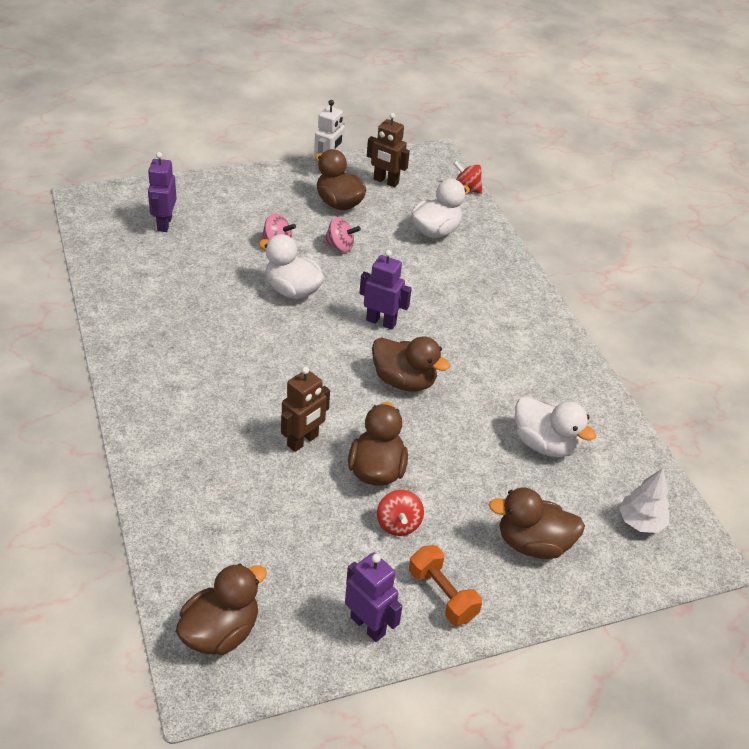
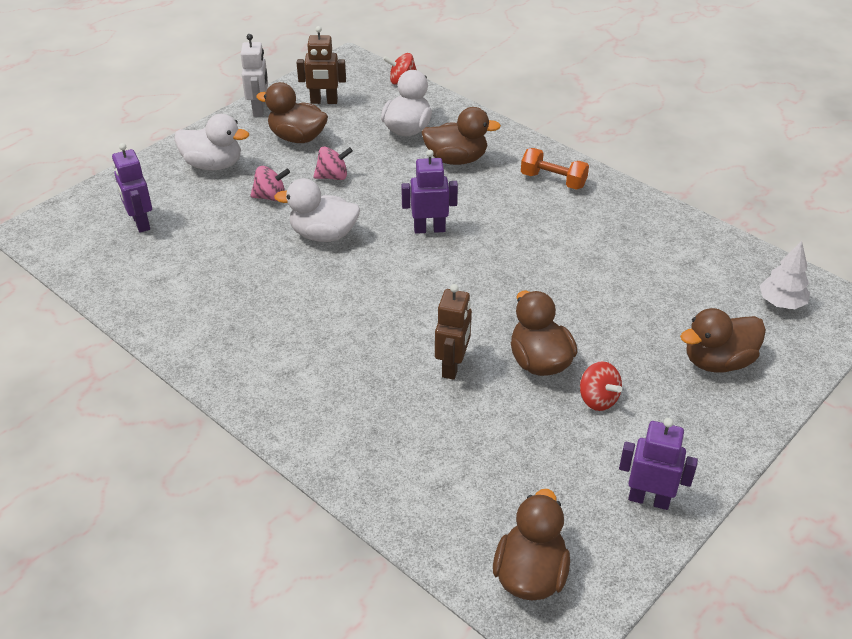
camera: 25 degrees left, 0 degrees up
brown duck [372,336,450,391] -> brown duck moved to [421,107,501,165]
orange dumbbell [409,545,482,625] -> orange dumbbell moved to [521,148,589,190]
white duck [515,396,596,457] -> white duck moved to [174,114,249,170]

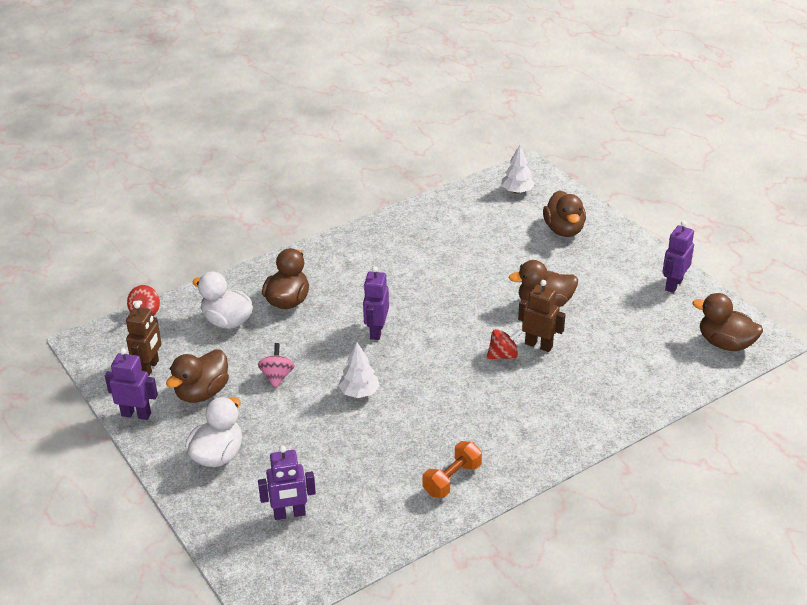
camera: 75 degrees left, 5 degrees down
white robot [241,34,268,117] -> purple robot [105,348,158,420]
pink spinning top [250,166,290,201] -> none
white duck [274,178,360,242] -> white tree [338,342,379,398]
orange dumbbell [521,148,589,190] -> orange dumbbell moved to [423,441,482,498]
red spinning top [580,361,622,411] -> red spinning top moved to [487,329,523,359]

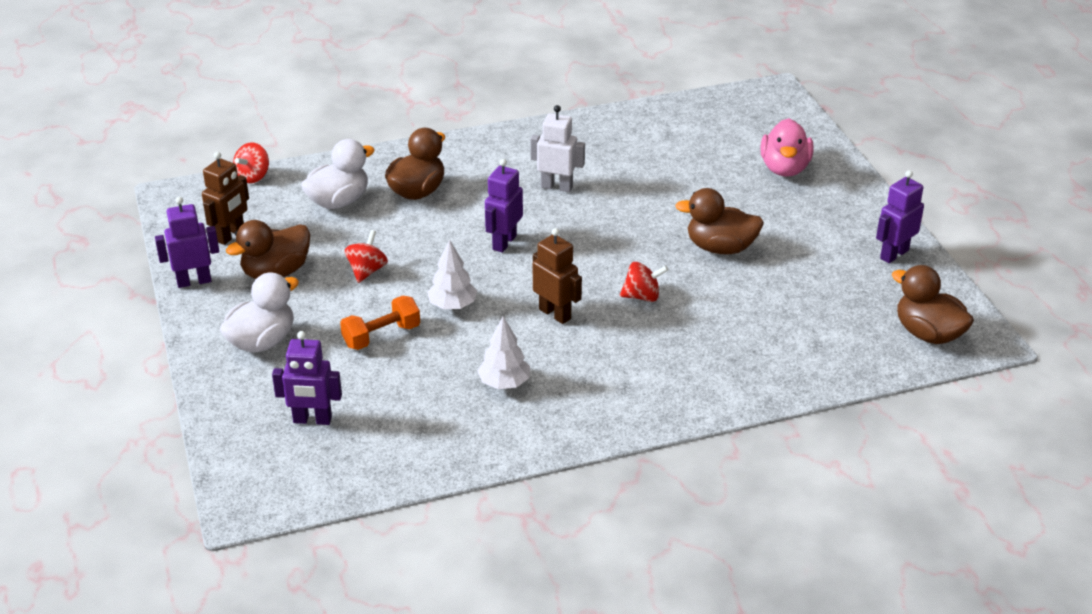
camera: 15 degrees right, 0 degrees up
purple robot [105,348,158,420] -> purple robot turned 45 degrees counterclockwise [155,197,219,288]
white duck [192,272,253,329] -> white duck turned 90 degrees clockwise [301,139,375,209]
pink spinning top [258,343,295,389] -> red spinning top [345,230,388,283]
orange dumbbell [423,441,482,498] -> orange dumbbell moved to [340,296,420,350]
white tree [501,145,535,194] -> white tree moved to [477,317,530,389]
brown robot [518,280,566,352] -> brown robot moved to [533,228,582,324]
brown duck [543,190,586,237] -> pink duck [760,118,814,177]
none -> white robot [531,105,585,192]

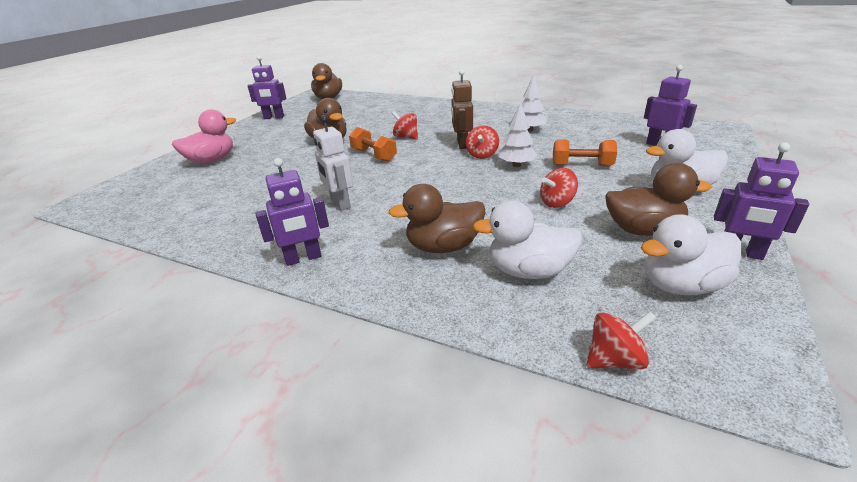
camera: 135 degrees left, 5 degrees down
brown robot [202,152,249,245] -> white duck [641,214,742,295]
purple robot [485,159,523,253] -> purple robot moved to [256,158,329,266]
none -> orange dumbbell [349,127,397,162]
none -> red spinning top [466,125,499,159]

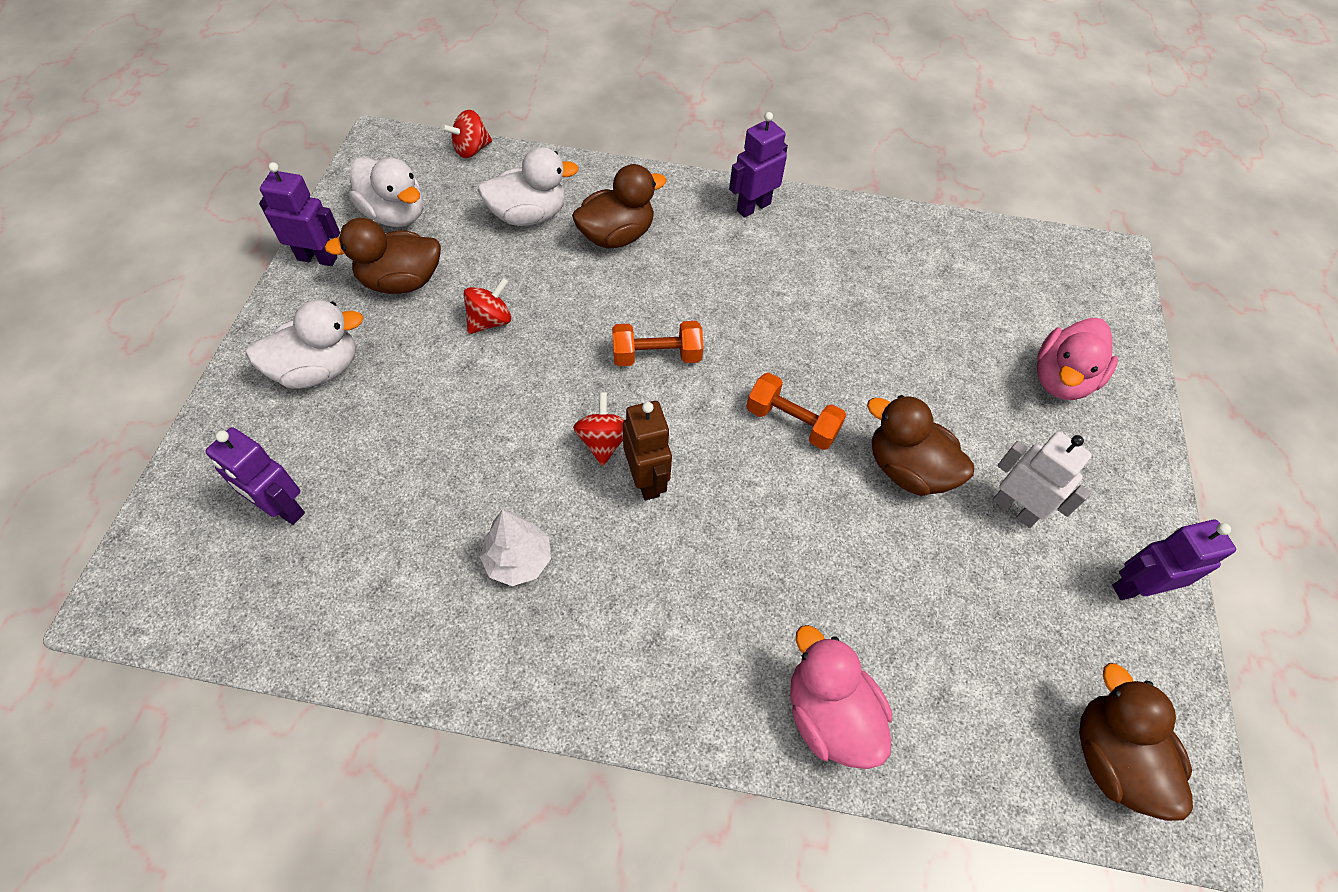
camera: 160 degrees right, 25 degrees up
white robot [313,115,353,211] -> white robot moved to [993,431,1092,528]
red spinning top [392,111,418,140] -> none
white tree [498,102,537,167] -> none
orange dumbbell [553,139,617,166] -> orange dumbbell moved to [612,321,703,366]
white duck [641,214,742,295] -> white duck turned 75 degrees clockwise [349,157,423,227]
none -> pink duck [790,625,892,769]

